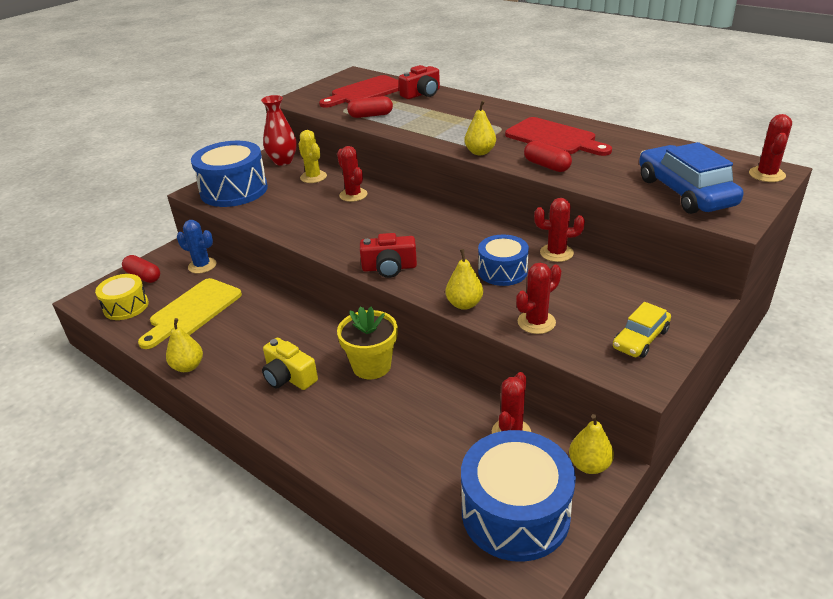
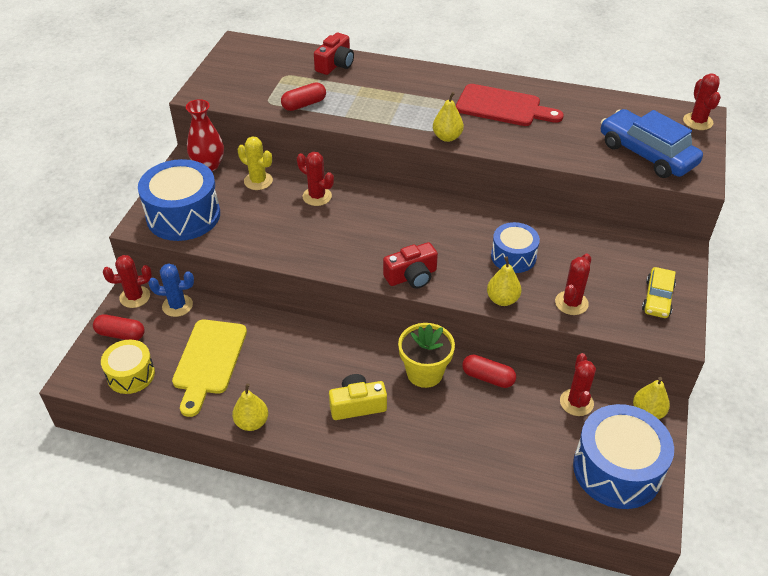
camera: 25 degrees left, 10 degrees up
yellow camera [262,338,318,390] -> yellow camera turned 150 degrees clockwise [329,374,387,420]
red cutting board [319,75,399,108] -> none
red capsule [524,141,572,172] -> red capsule moved to [462,355,516,388]
red cactus [534,198,585,262] -> red cactus moved to [103,255,152,308]

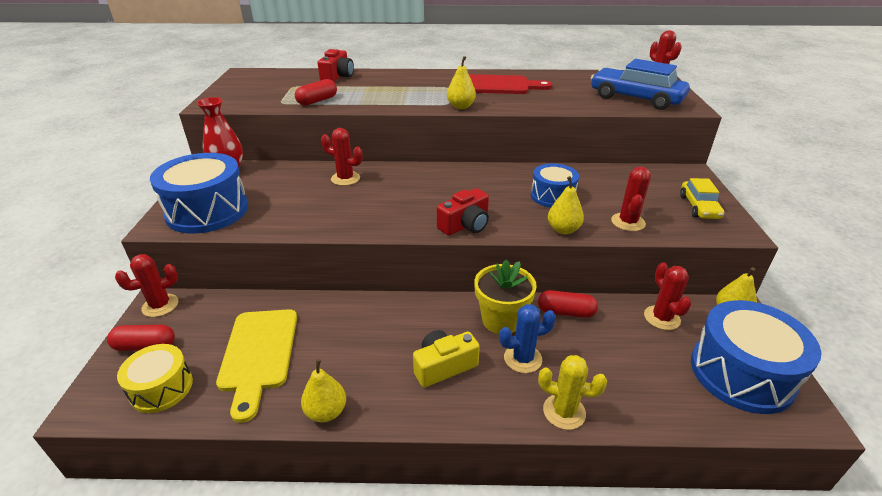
camera: 15 degrees left, 10 degrees down
blue cactus [148,264,194,317] -> blue cactus moved to [499,304,556,373]
yellow cactus [238,136,273,190] -> yellow cactus moved to [538,355,607,430]

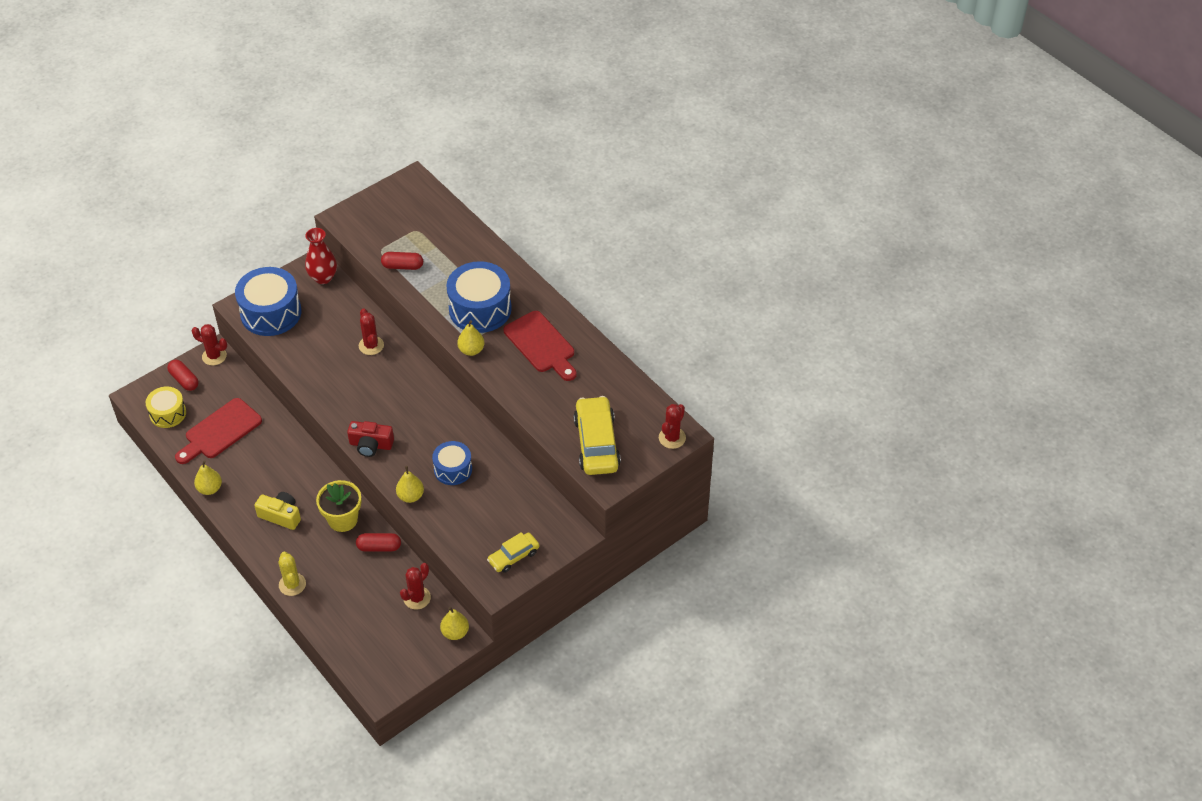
camera: 50 degrees right, 15 degrees up
yellow cutting board [216,309,297,423] -> red cutting board [175,398,262,464]
red camera [318,49,354,82] -> none
blue cactus [499,304,556,373] -> none
red capsule [538,290,598,318] -> red capsule turned 60 degrees counterclockwise [356,533,401,552]
blue car [591,59,690,110] -> yellow car [574,396,621,475]
red cactus [611,167,651,231] -> none
blue drum [691,300,821,414] -> blue drum moved to [446,261,512,333]

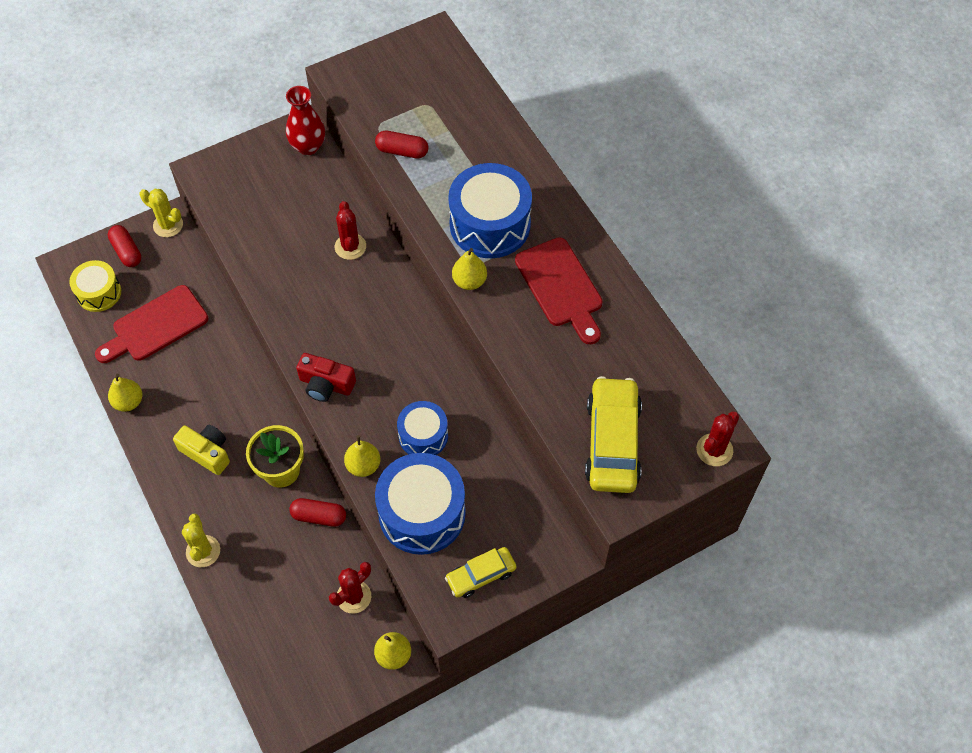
camera: 10 degrees right, 10 degrees up
red cactus [191,324,227,366] -> yellow cactus [140,189,183,237]
blue drum [235,267,302,336] -> blue drum moved to [375,453,466,555]

